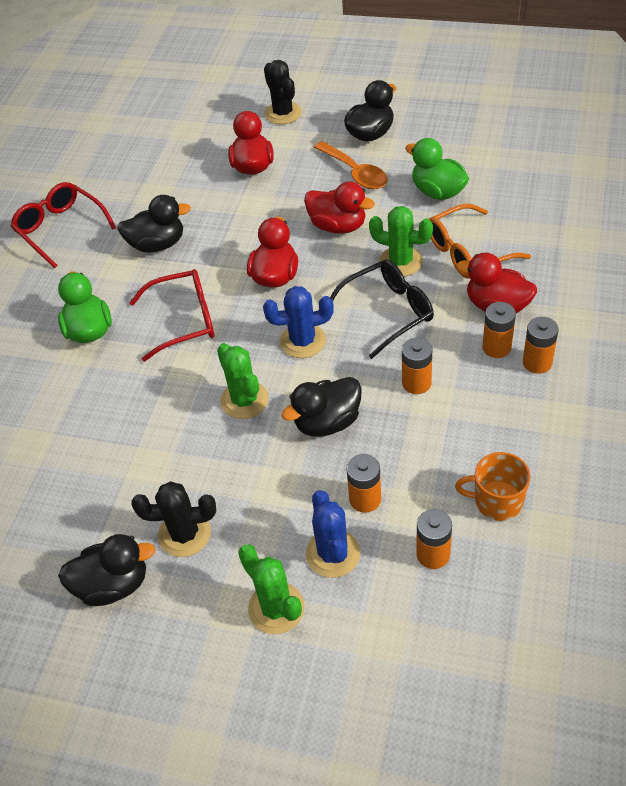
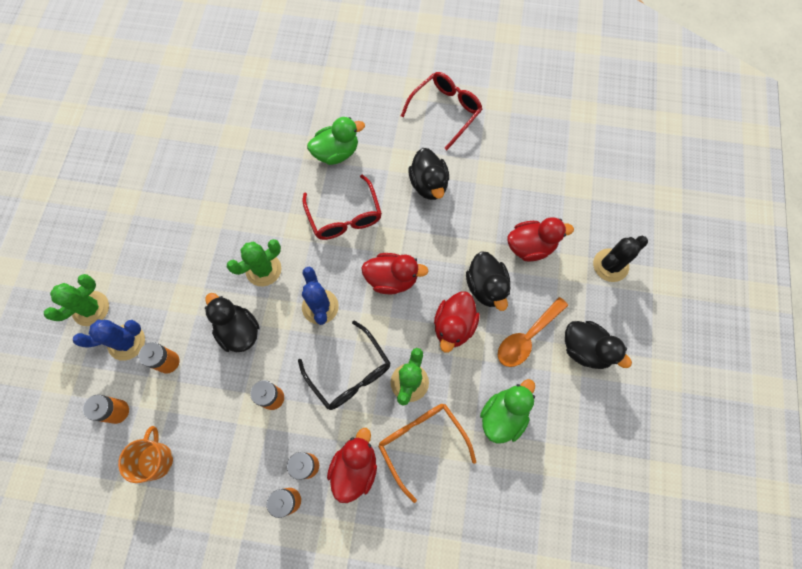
camera: 80 degrees right, 20 degrees up
black duck [58,534,155,606] -> black duck moved to [466,251,510,311]
black cactus [131,482,216,557] -> none

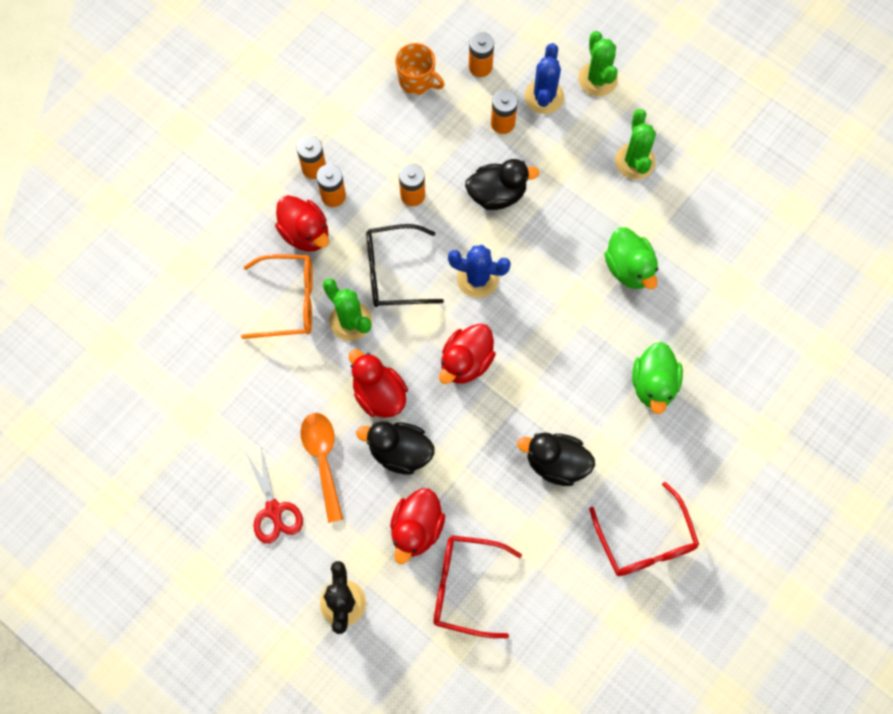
camera: 120 degrees right, 0 degrees up
green cactus [227,239,281,286] -> green cactus moved to [615,109,656,179]
red glasses [302,175,382,240] -> red glasses moved to [433,535,522,638]
green duck [480,379,535,444] -> green duck moved to [605,227,658,289]
black duck [565,321,632,369] -> red scissors [245,448,303,544]

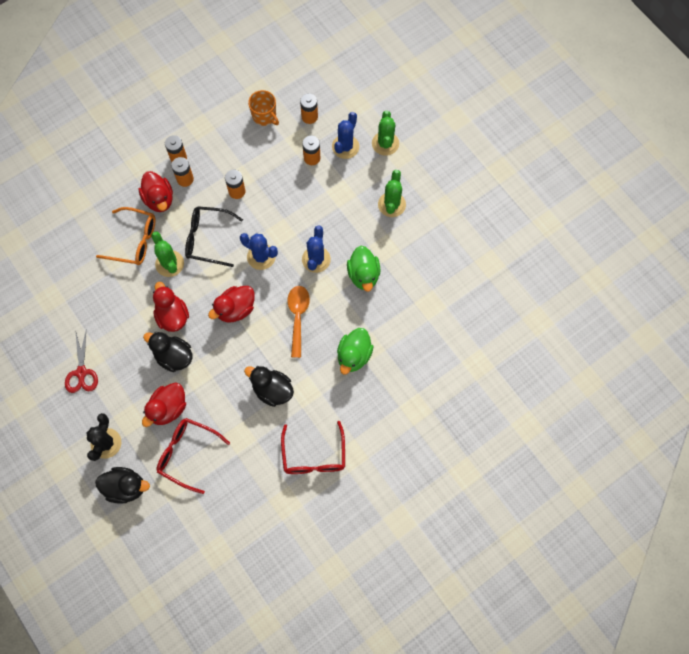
camera: 15 degrees right, 0 degrees up
orange spoon [300,413,343,523] -> orange spoon moved to [287,286,310,358]
black duck [465,159,539,210] -> black duck moved to [95,467,150,504]
none -> blue cactus [302,225,331,273]

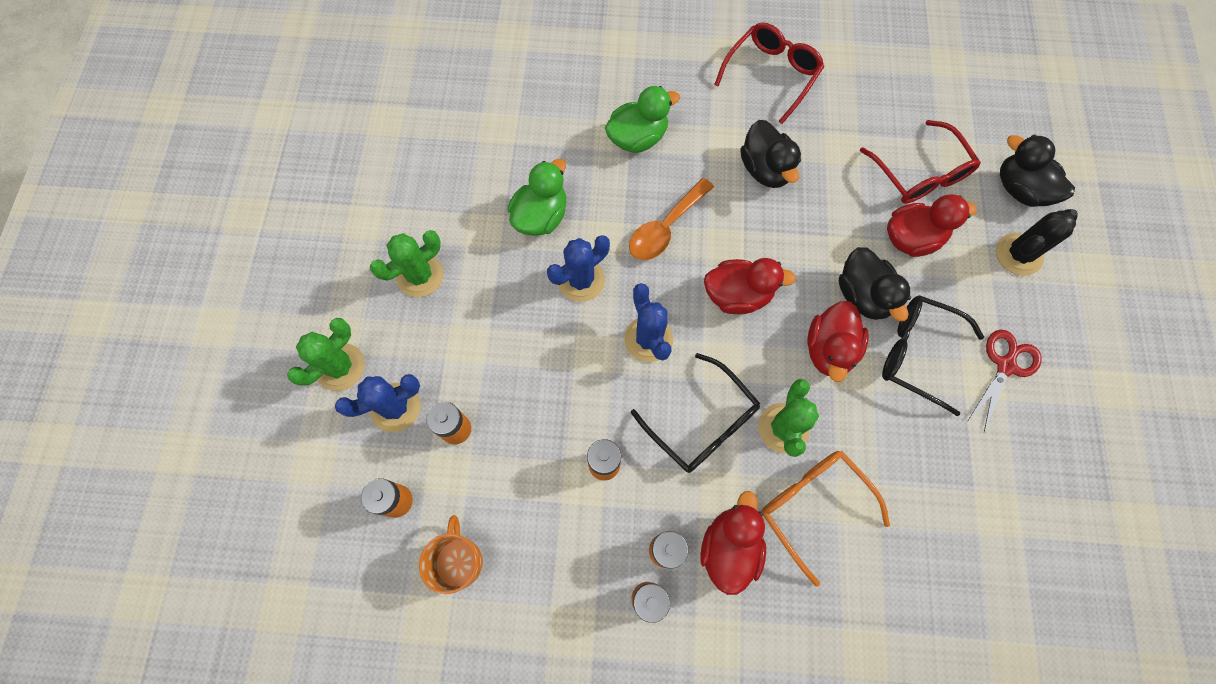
camera: 140 degrees left, 0 degrees up
none -> black glasses [882,295,984,416]

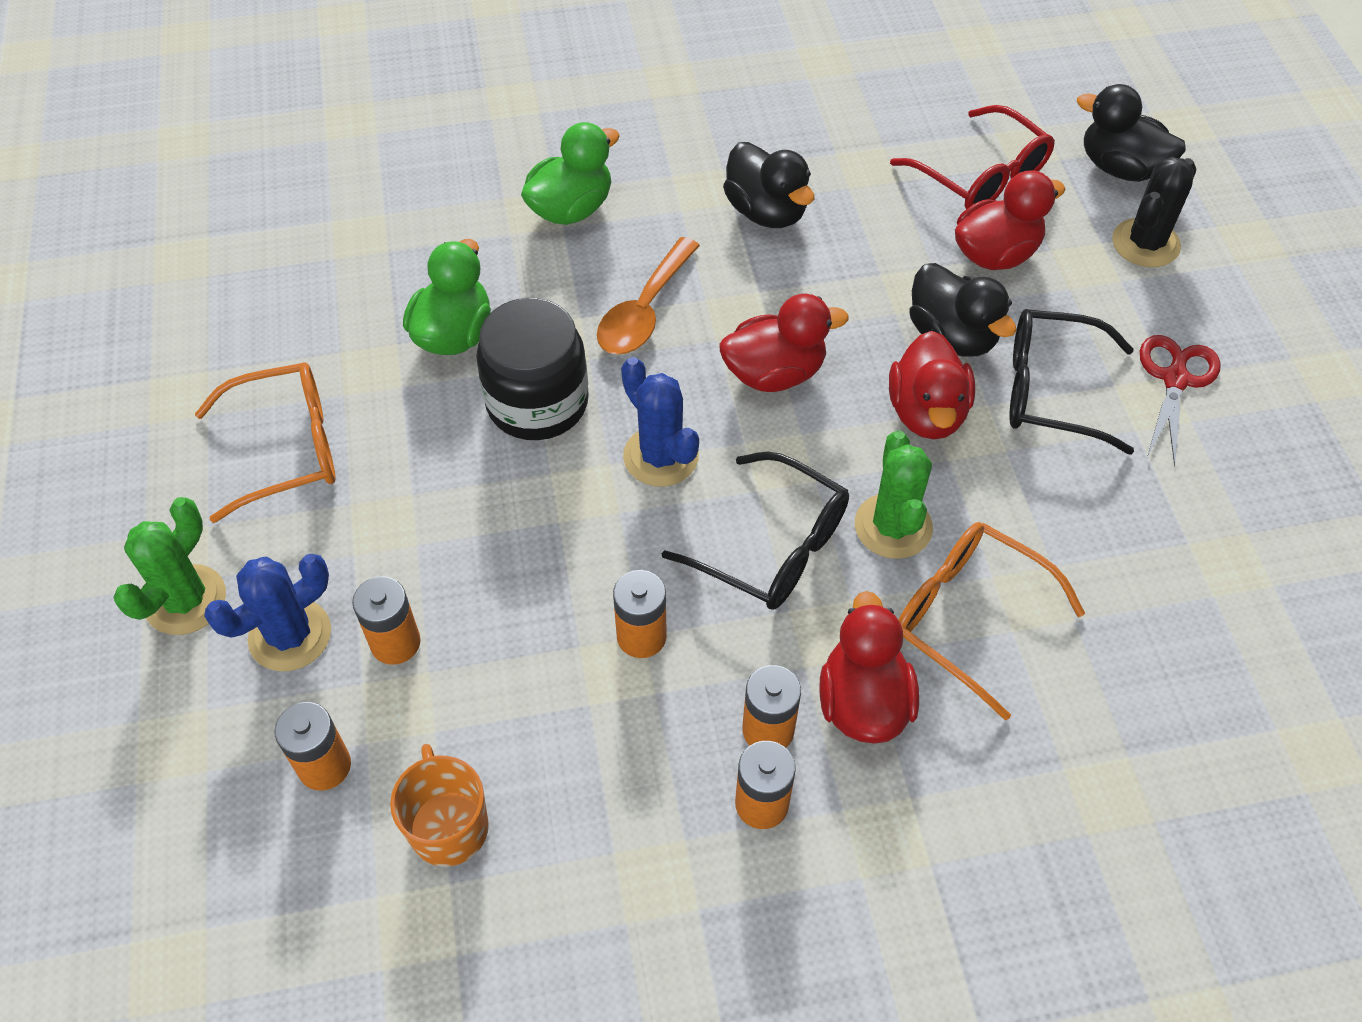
camera: 15 degrees left, 15 degrees down
green cactus [370,230,444,297] -> orange glasses [195,362,335,523]
blue cactus [547,235,610,302] -> black jar [476,298,589,440]
red glasses [714,22,824,124] -> none

